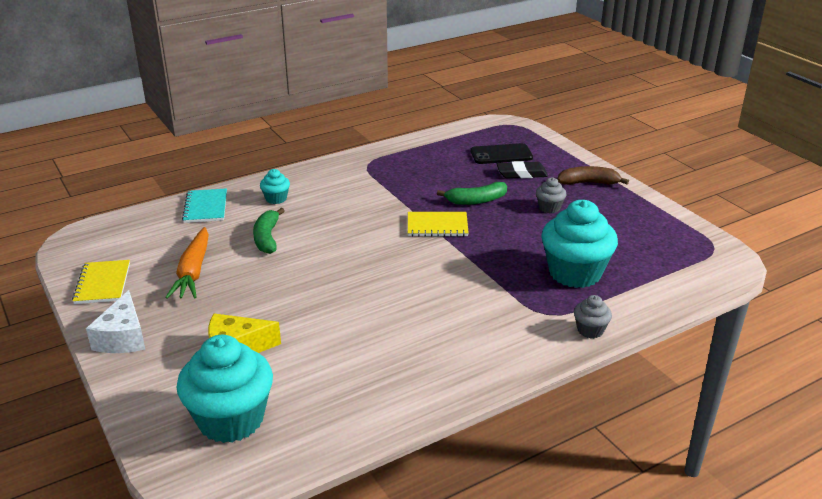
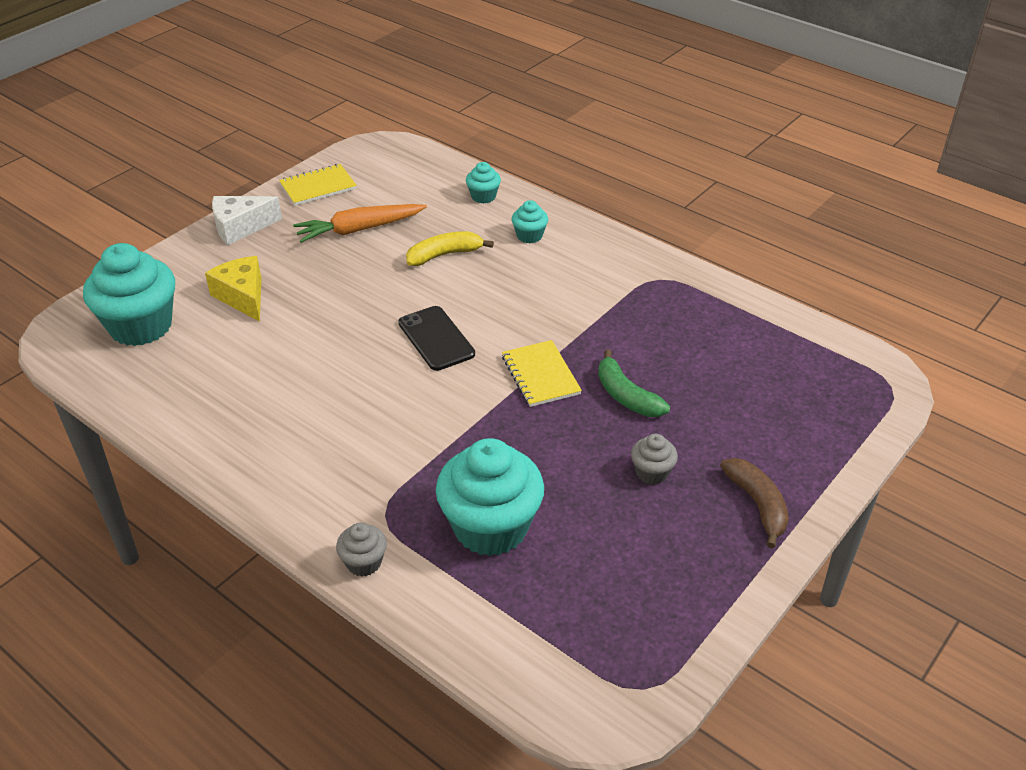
camera: 70 degrees right, 10 degrees up
turquoise notebook [182,188,227,223] -> turquoise cupcake [466,162,501,204]
green banana [253,208,284,254] -> yellow banana [406,231,494,266]
black phone [470,143,533,164] -> black phone moved to [398,306,475,371]
black eraser [497,161,548,178] -> none

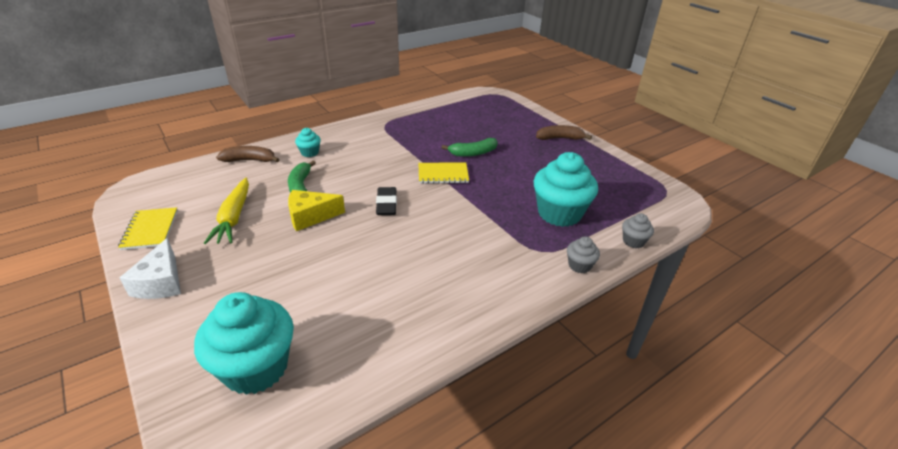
camera: 75 degrees left, 5 degrees down
yellow cheese [205,256,261,322] -> yellow cheese moved to [288,190,345,231]
orange carrot [293,204,427,243] -> yellow carrot [204,178,249,244]
black phone [398,306,475,371] -> black eraser [376,187,397,215]
yellow banana [406,231,494,266] -> green banana [288,160,316,193]
turquoise cupcake [466,162,501,204] -> brown banana [216,146,280,162]
grey cupcake [631,434,678,485] -> grey cupcake moved to [622,213,654,248]

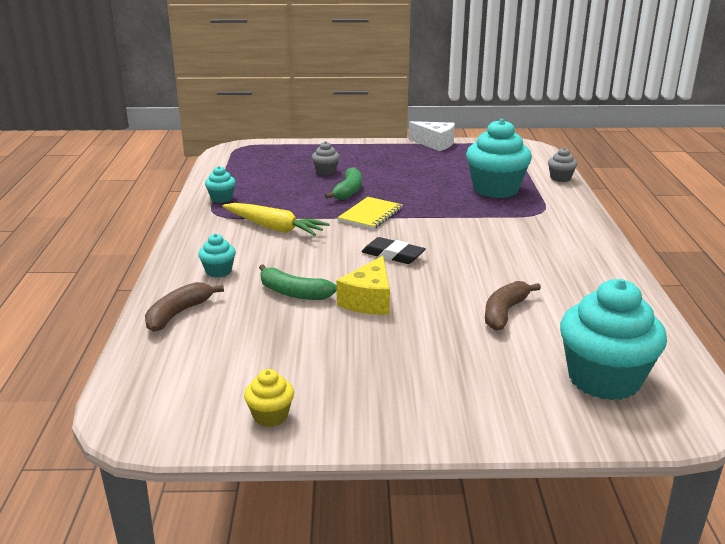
camera: 55 degrees left, 10 degrees down
yellow notebook [118,207,178,250] -> yellow cupcake [244,369,294,427]
white cheese [119,238,181,299] -> white cheese moved to [409,121,455,151]
yellow carrot [204,178,249,244] -> yellow carrot moved to [222,203,330,236]
brown banana [536,125,592,140] -> brown banana moved to [485,281,541,331]
grey cupcake [567,236,600,273] -> grey cupcake moved to [312,141,340,175]
none -> turquoise cupcake [205,166,236,203]

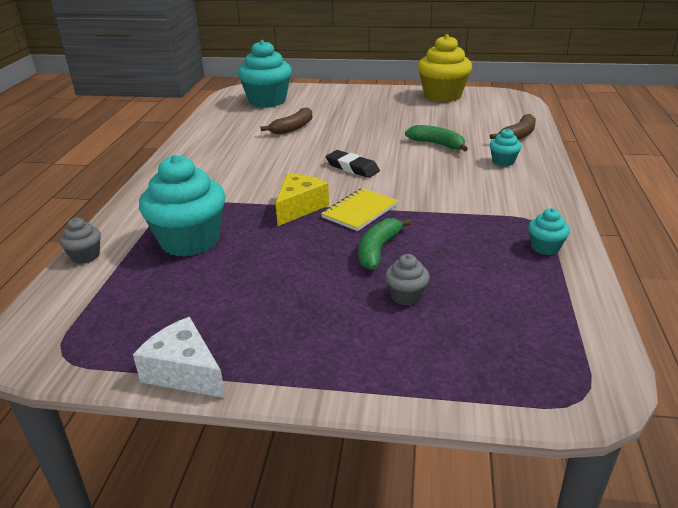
camera: 170 degrees left, 5 degrees up
yellow carrot [222,203,330,236] -> none
yellow cupcake [244,369,294,427] -> yellow cupcake [418,34,472,102], size x2.17
yellow cheese [336,256,390,315] -> yellow cheese moved to [276,173,329,226]

